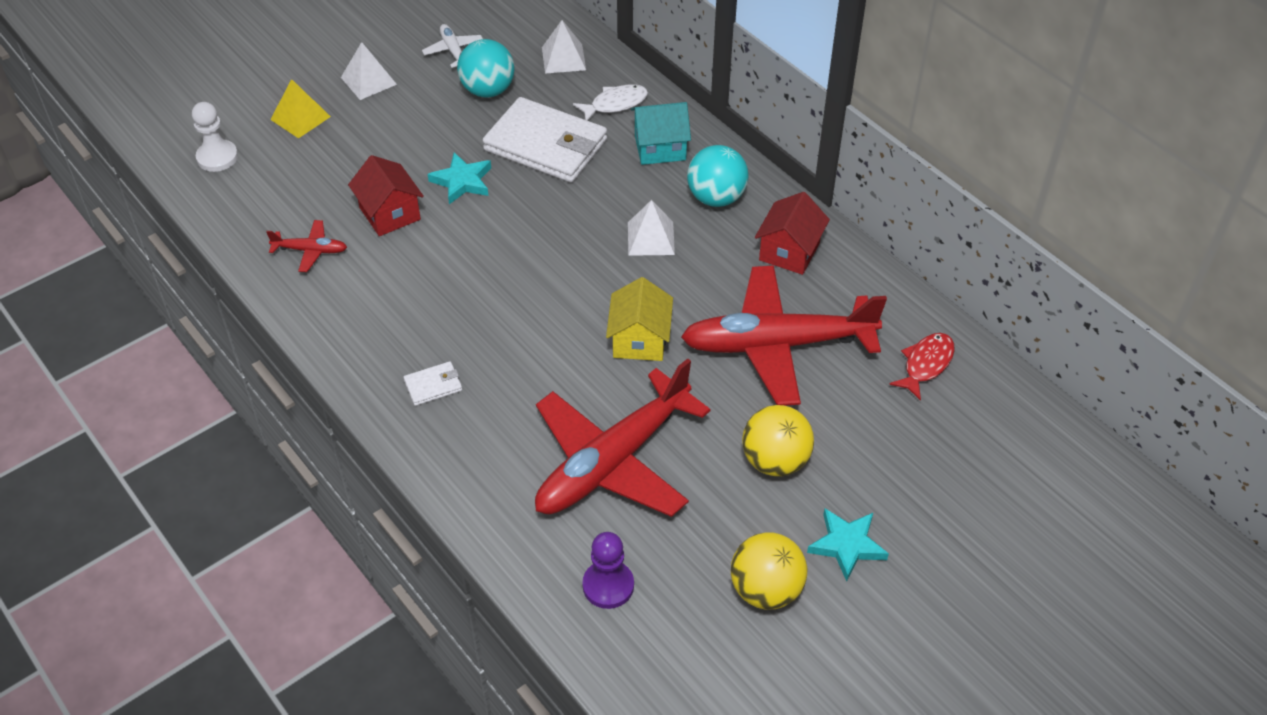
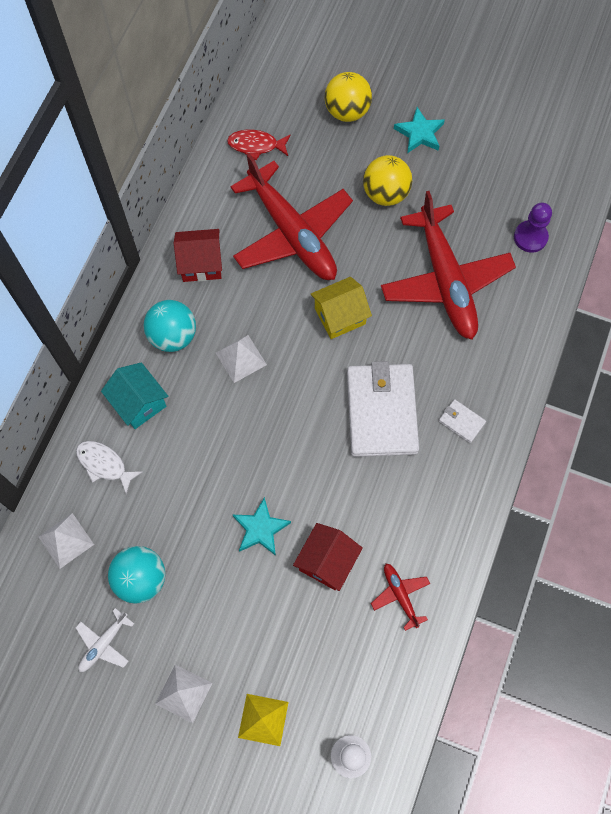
camera: 120 degrees left, 20 degrees up
white wallet [483,97,607,182] -> white wallet moved to [347,361,419,457]
red plane [535,359,711,517] -> red plane turned 60 degrees clockwise [381,191,516,339]
yellow ball [731,532,807,609] -> yellow ball moved to [325,72,372,122]

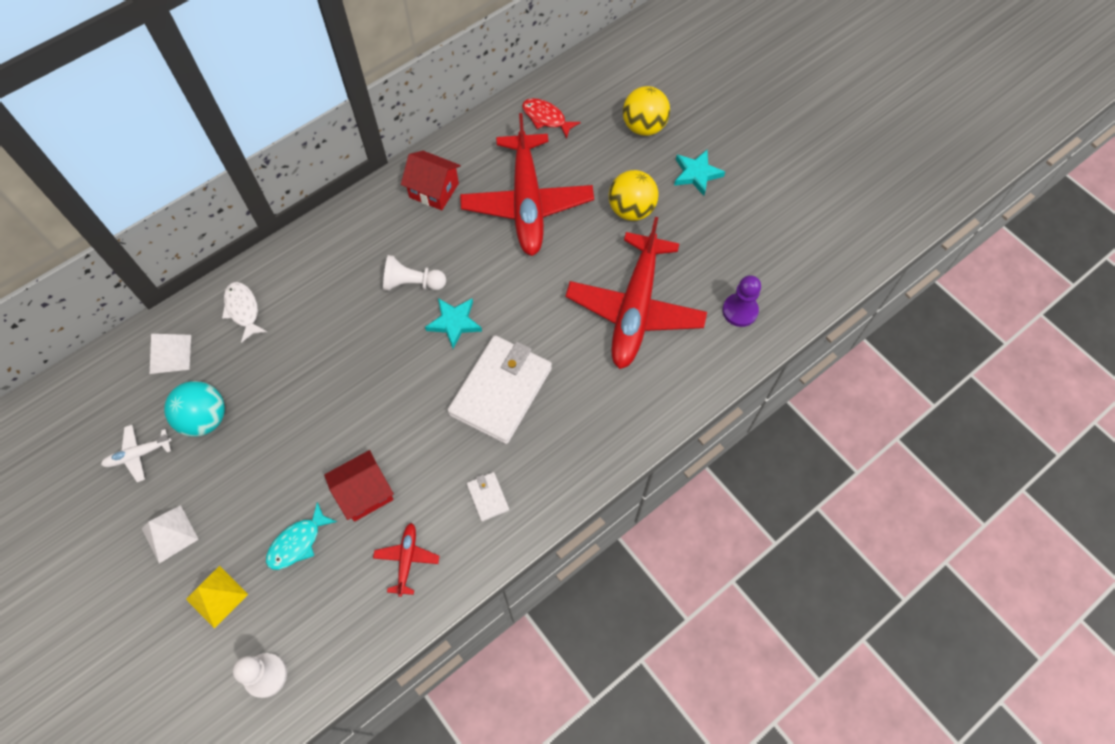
camera: 30 degrees right, 5 degrees down
turquoise house [101,362,168,429] -> none
turquoise ball [144,300,196,352] -> none
white pyramid [216,335,267,383] -> white pawn [383,255,446,291]
turquoise star [233,497,291,556] -> turquoise star moved to [425,298,482,349]
yellow house [311,277,372,339] -> none
white wallet [439,399,486,443] -> white wallet moved to [466,472,509,521]
none -> turquoise fish [266,502,337,570]

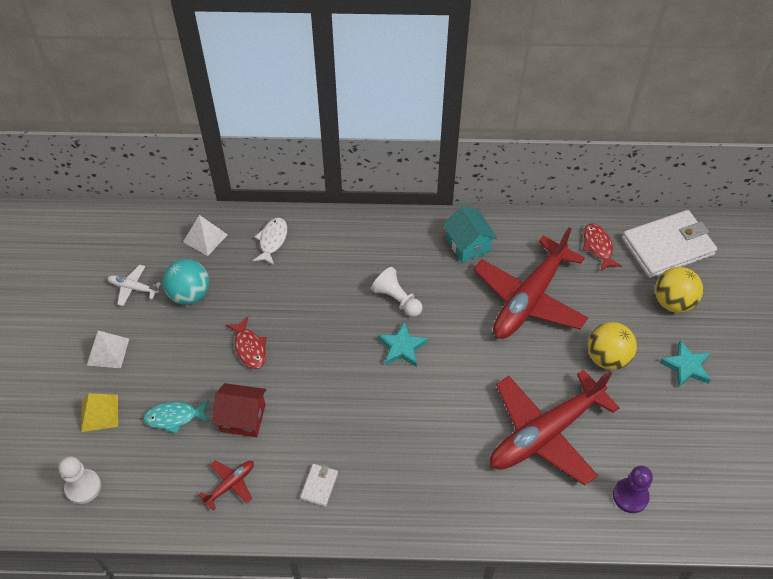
camera: 40 degrees right, 10 degrees down
red house [401,151,461,210] -> turquoise house [443,206,497,263]
white wallet [447,335,552,444] -> white wallet moved to [622,210,717,278]
none -> red fish [226,317,267,369]

